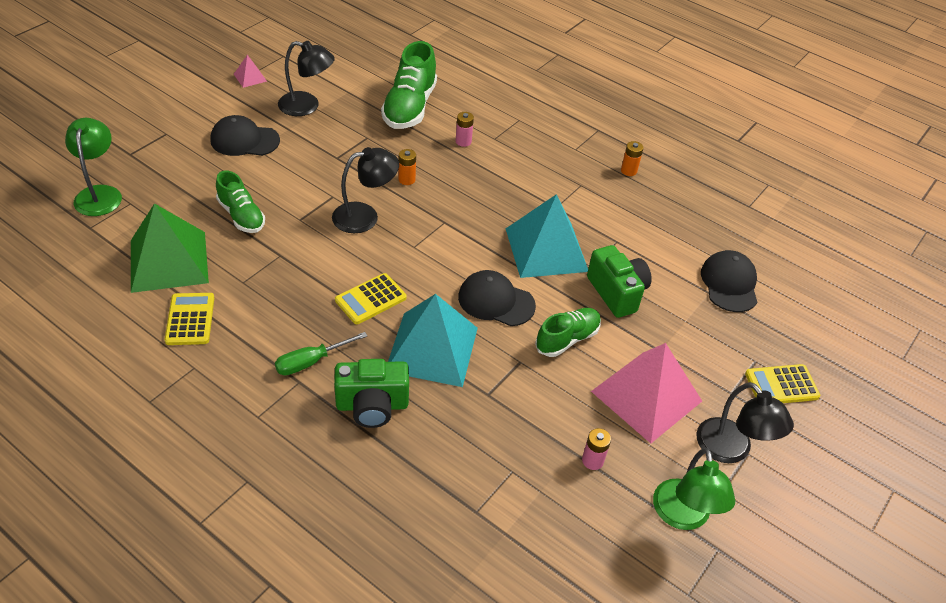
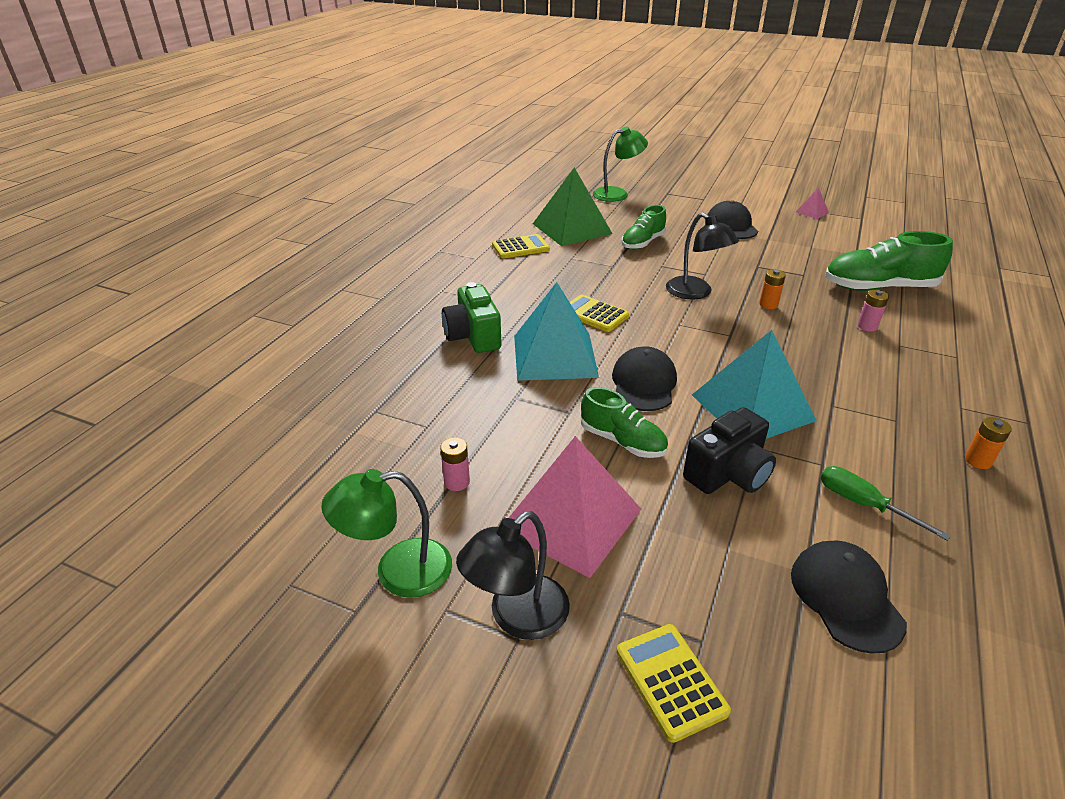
camera: 80 degrees right, 10 degrees down
green screwdriver [275,332,367,375] -> green screwdriver moved to [821,466,951,541]
black lamp [278,41,335,116] -> none
green camera [587,245,652,318] -> black camera [683,407,776,494]
black cap [701,250,757,312] -> black cap turned 90 degrees counterclockwise [791,540,907,654]

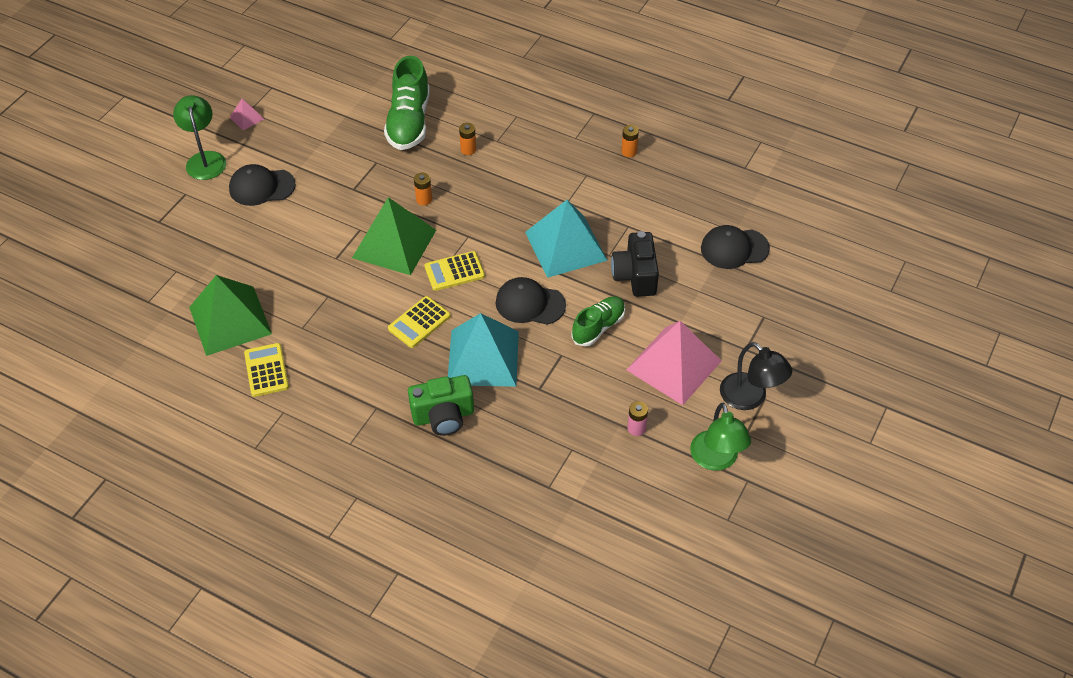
camera: 85 degrees left, 15 degrees up
green lamp [593,126,648,202] -> green lamp moved to [173,95,226,180]
yellow calculator [616,624,731,743] -> yellow calculator moved to [425,251,485,291]
green shoe [621,205,666,249] -> none
black lamp [666,212,739,299] -> green pyramid [352,197,436,275]
black camera [683,407,776,494] -> black camera turned 150 degrees counterclockwise [611,231,659,297]
green screwdriver [821,466,951,541] -> none
pink battery [858,290,889,331] -> orange battery [459,123,476,155]

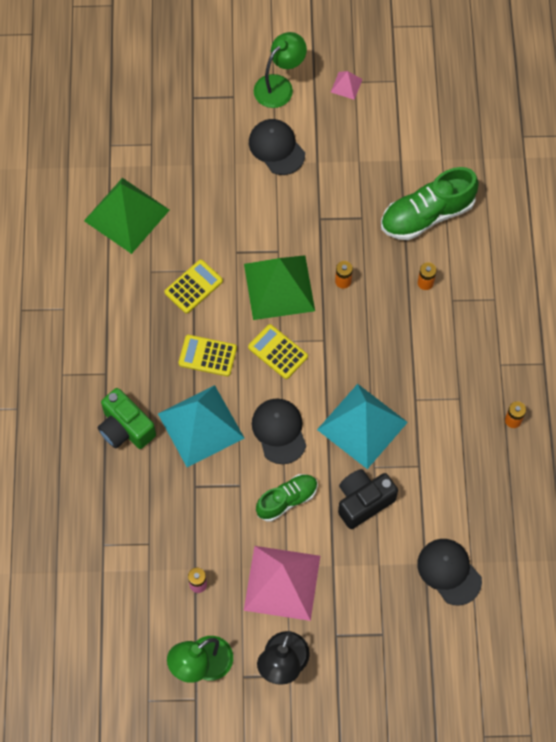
camera: 60 degrees right, 15 degrees up
yellow calculator [244,343,289,397] -> yellow calculator moved to [164,260,223,314]
green shoe [571,296,625,346] -> green shoe turned 45 degrees counterclockwise [256,474,318,522]

